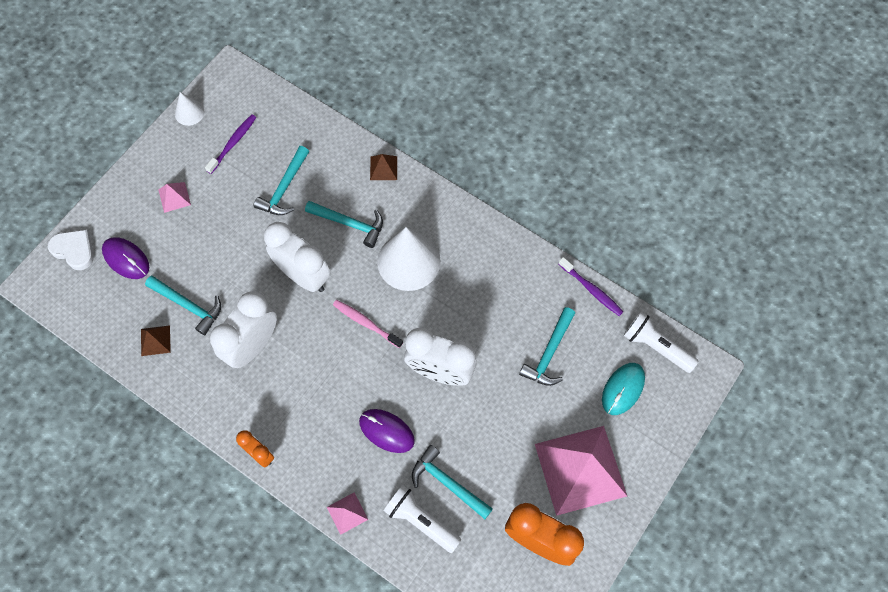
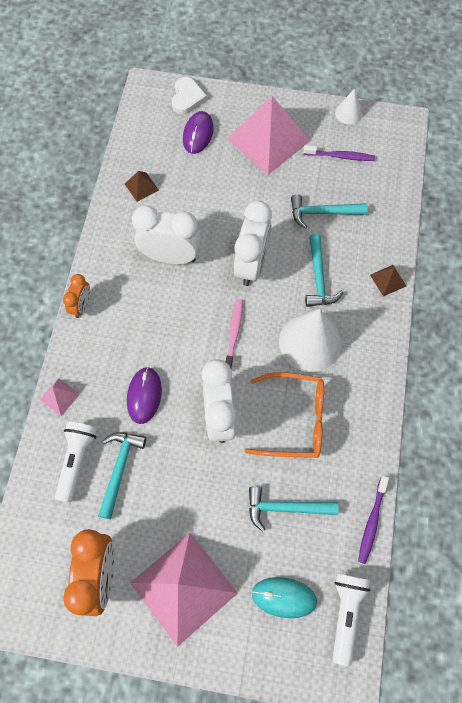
camera: 65 degrees right, 0 degrees up
turquoise hammer [145,276,221,335] -> none
pink pyramid [159,182,191,213] -> pink pyramid [227,96,310,175], size x2.41
none -> orange glasses [245,372,324,458]

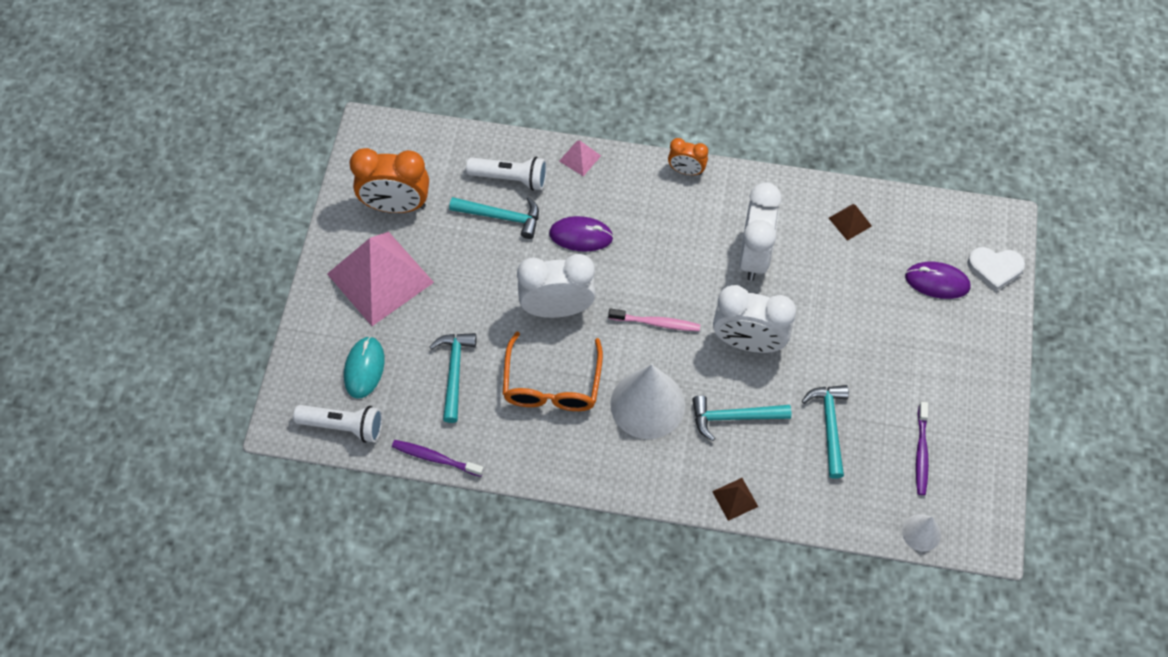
camera: 90 degrees right, 5 degrees down
pink pyramid [227,96,310,175] -> none
white cone [335,89,362,124] -> white cone moved to [902,514,941,552]

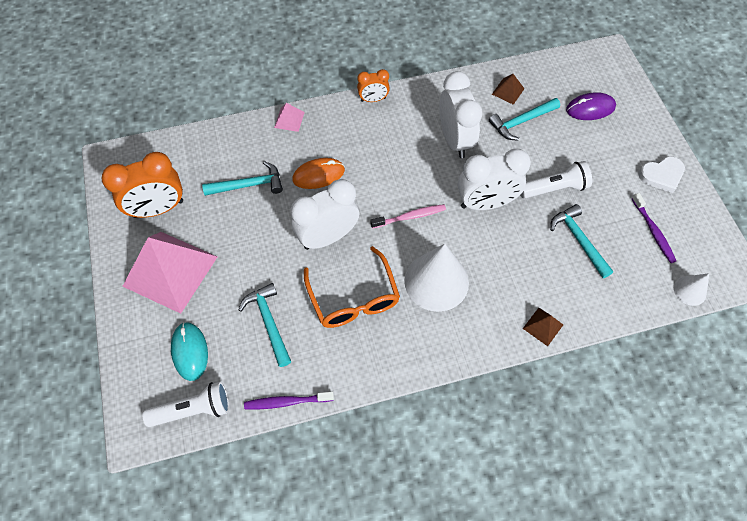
camera: 25 degrees left, 0 degrees up
white flashlight [466,157,547,191] -> white flashlight moved to [521,161,592,199]
purple mouse [549,216,613,252] -> orange mouse [292,158,345,189]
turquoise hammer [692,396,791,441] -> turquoise hammer moved to [489,98,560,141]
white heart [967,247,1025,291] -> white heart moved to [639,156,685,193]

